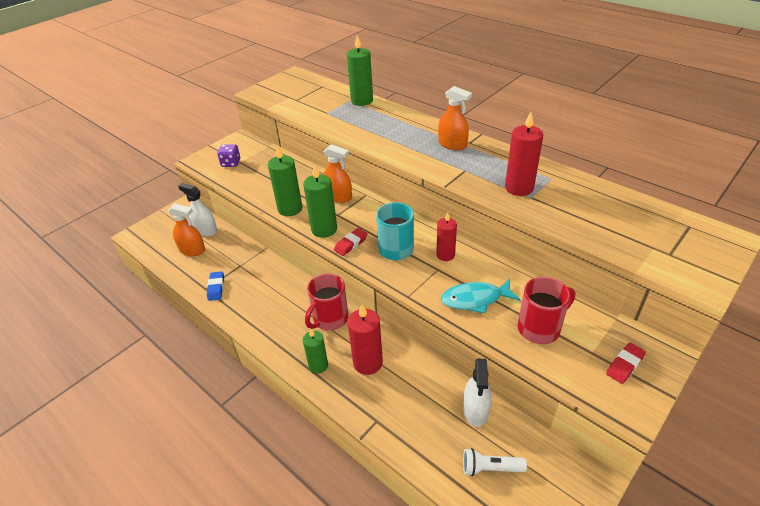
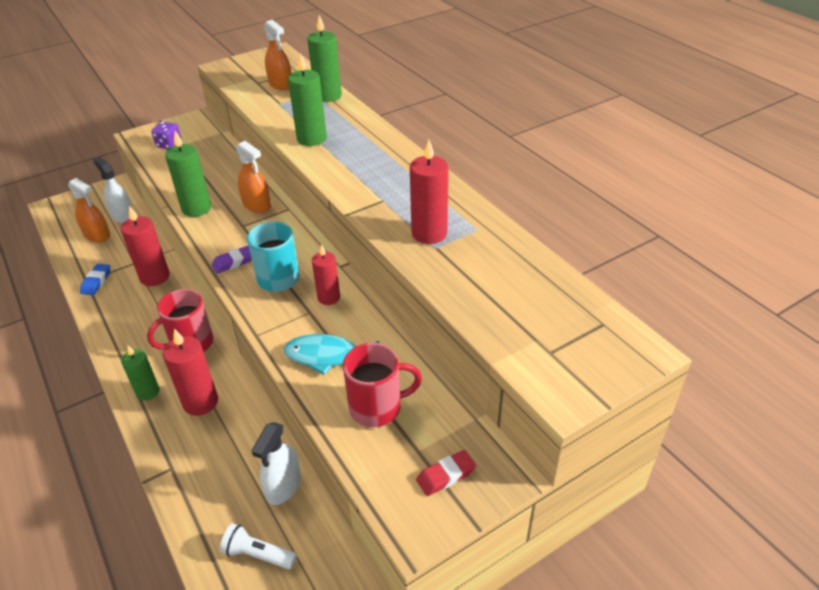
camera: 15 degrees right, 0 degrees up
green candle [303,164,337,238] -> green candle moved to [288,53,327,146]
red eraser [334,228,367,256] -> purple eraser [212,246,252,274]
orange spray bottle [438,86,472,150] -> orange spray bottle moved to [264,20,291,90]
none -> red candle [121,206,170,286]

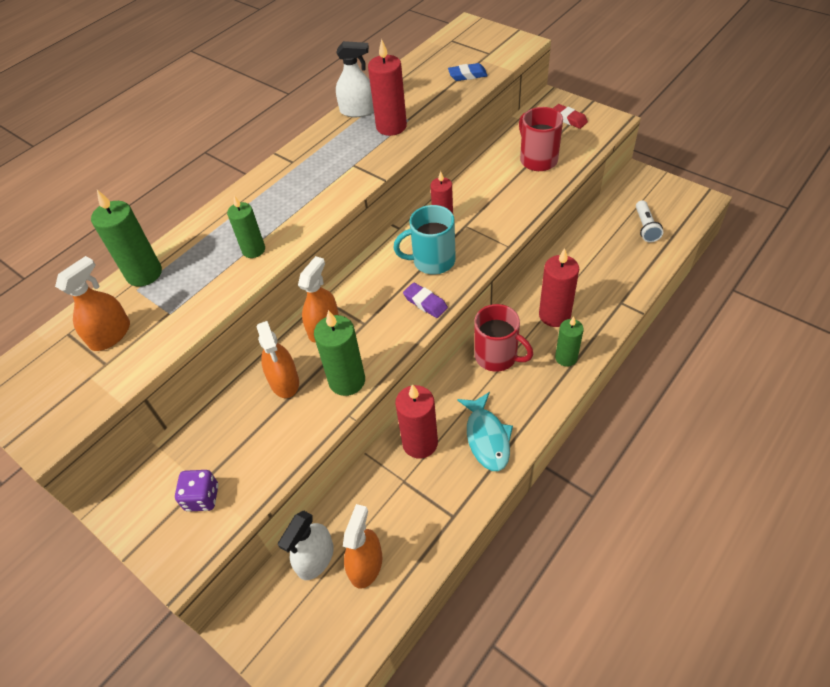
camera: 105 degrees left, 10 degrees up
blue eraser [80,264,110,295] -> blue eraser moved to [448,63,488,81]
white spray bottle [251,422,301,505] -> white spray bottle moved to [336,41,374,117]
turquoise fish [284,334,379,375] -> turquoise fish moved to [457,392,513,471]
green candle [288,53,327,146] -> green candle [227,196,265,258], size x0.66
none -> orange spray bottle [257,321,299,398]

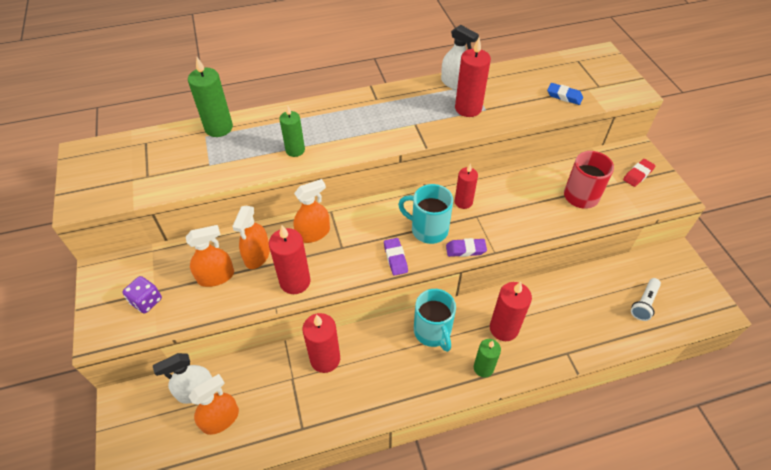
camera: 30 degrees right, 0 degrees up
orange spray bottle [55,256,130,351] -> orange spray bottle moved to [186,225,234,287]
green candle [314,310,365,396] -> red candle [269,225,311,294]
turquoise fish [457,392,513,471] -> none
red mug [474,304,533,372] -> turquoise mug [414,289,456,352]
red eraser [553,104,588,129] -> red eraser turned 60 degrees clockwise [623,159,656,187]
none -> purple eraser [446,238,487,257]

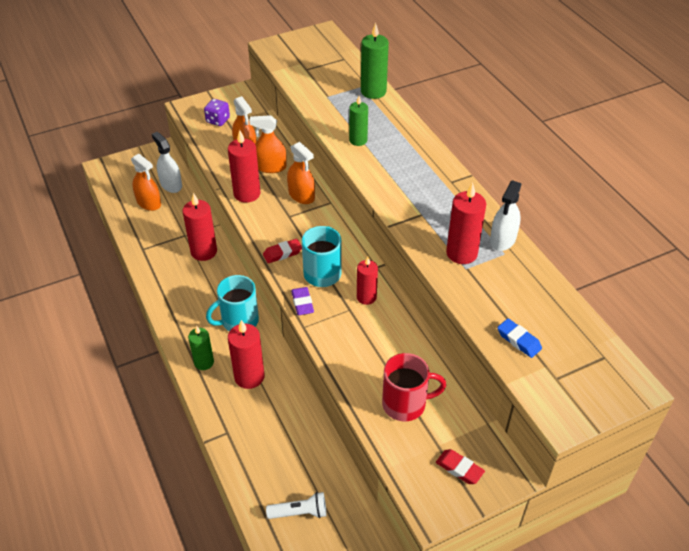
camera: 80 degrees right, 5 degrees down
purple eraser [384,238,408,276] -> red eraser [263,239,302,263]
blue eraser [547,83,583,105] -> blue eraser turned 60 degrees counterclockwise [497,318,542,358]
white flashlight [631,278,661,321] -> white flashlight turned 150 degrees clockwise [266,492,327,519]

